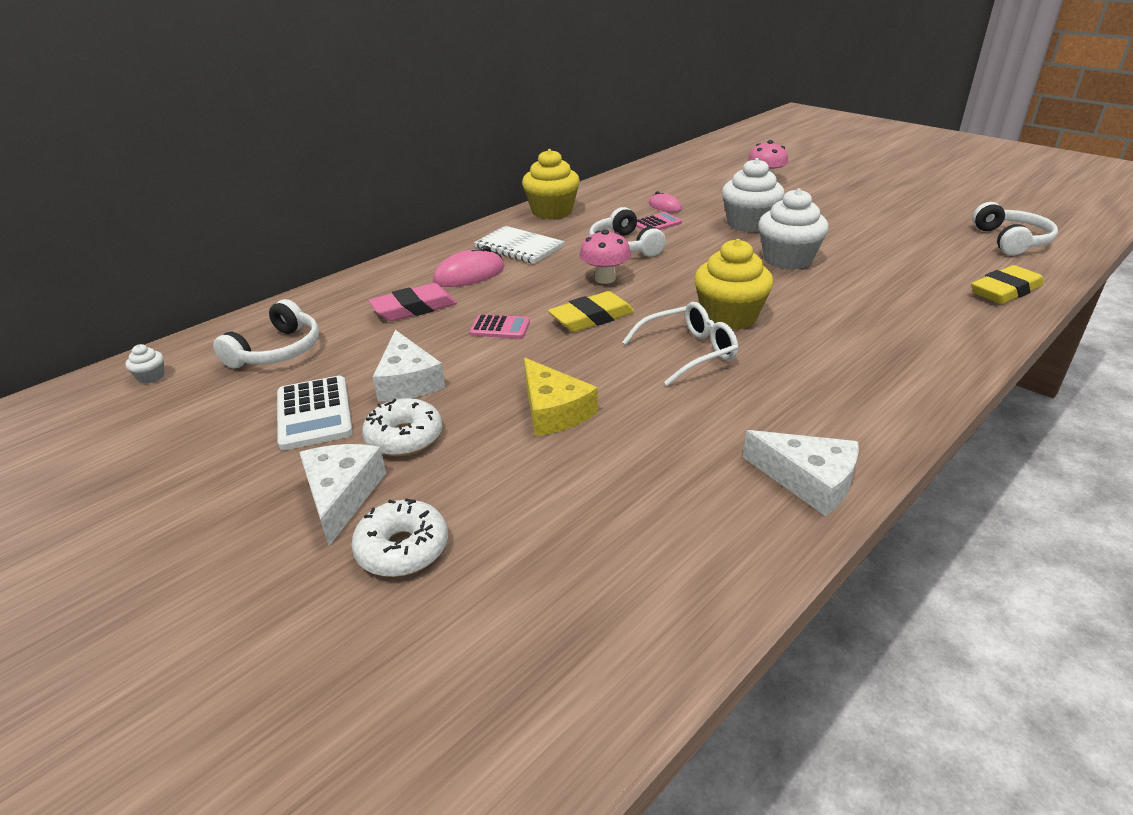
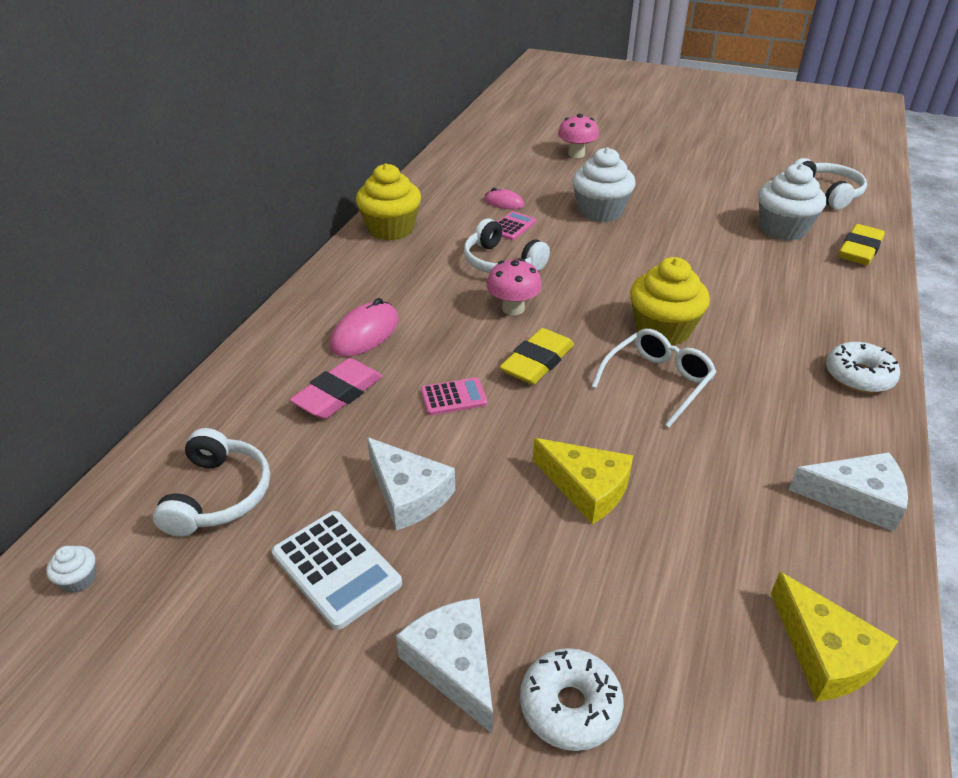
camera: 25 degrees left, 5 degrees up
white donut [362,398,442,456] -> white donut moved to [826,342,900,393]
white notebook [474,226,565,264] -> none
white cupcake [758,188,829,270] -> white cupcake moved to [758,163,826,241]
none -> yellow cheese [771,572,898,701]

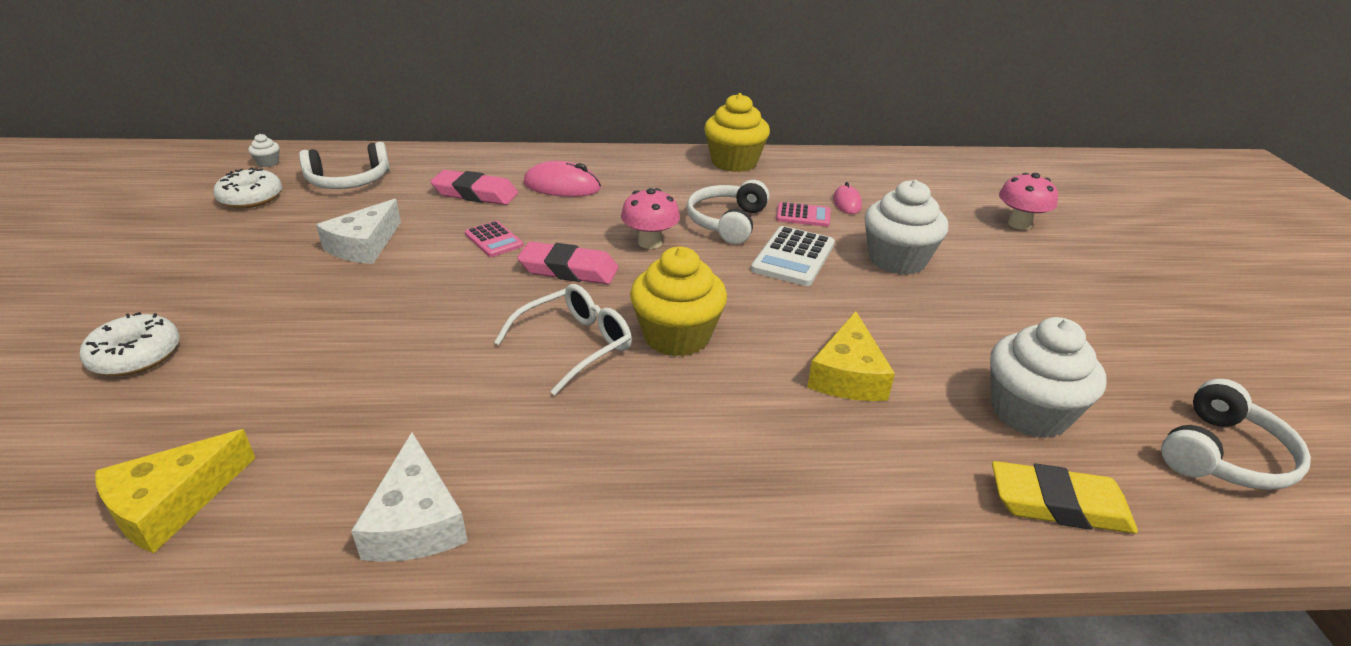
camera: 65 degrees right, 5 degrees down
white calculator [272,511,402,630] -> white calculator moved to [751,226,835,286]
white cheese [396,598,493,734] -> none
yellow eraser [500,328,574,384] -> pink eraser [517,242,618,284]
yellow cheese [533,438,633,524] -> yellow cheese moved to [807,311,895,401]
white glasses [591,329,716,427] -> white glasses turned 60 degrees counterclockwise [494,284,632,395]
white donut [826,342,900,393] -> white donut moved to [213,167,282,209]

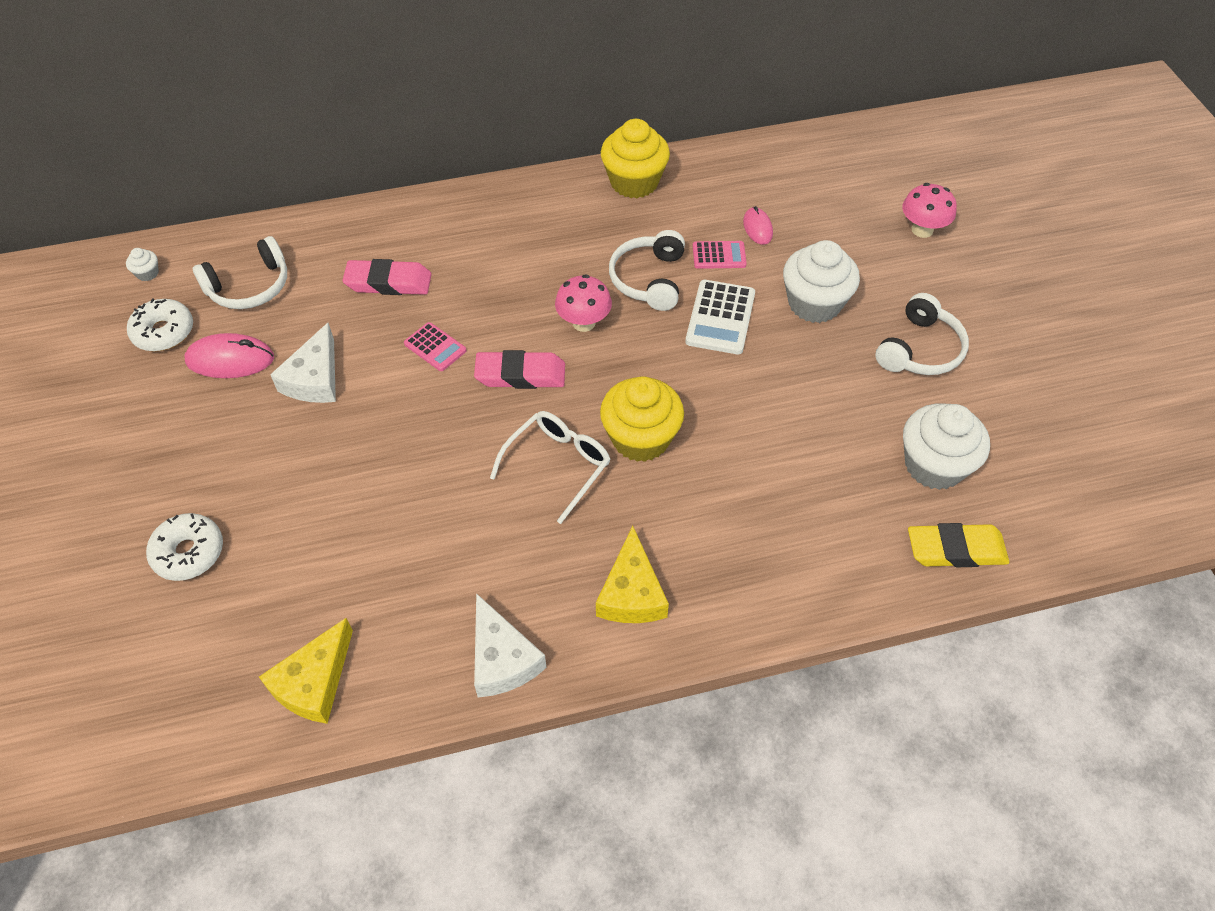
camera: 10 degrees left, 20 degrees up
pink mouse [523,161,601,197] -> pink mouse moved to [185,333,274,378]
yellow cheese [807,311,895,401] -> yellow cheese moved to [596,526,669,623]
white headphones [1161,379,1311,490] -> white headphones moved to [875,293,969,375]

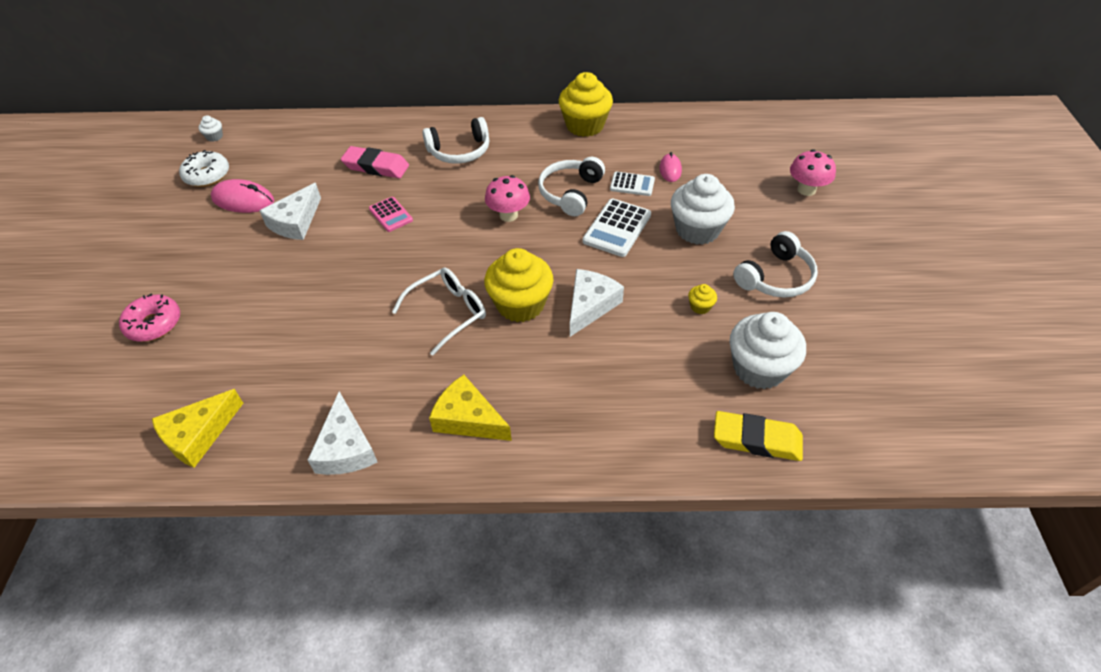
camera: 15 degrees right, 5 degrees down
white donut [146,513,223,581] -> pink donut [119,294,180,342]
white headphones [193,236,287,309] -> white headphones moved to [422,117,489,164]
pink eraser [474,350,565,389] -> none
yellow cheese [596,526,669,623] -> yellow cheese turned 105 degrees clockwise [429,375,512,441]
pink calculator [693,241,747,269] -> white calculator [610,172,655,196]
none -> white cheese [570,269,624,337]
none -> yellow cupcake [688,284,717,314]

